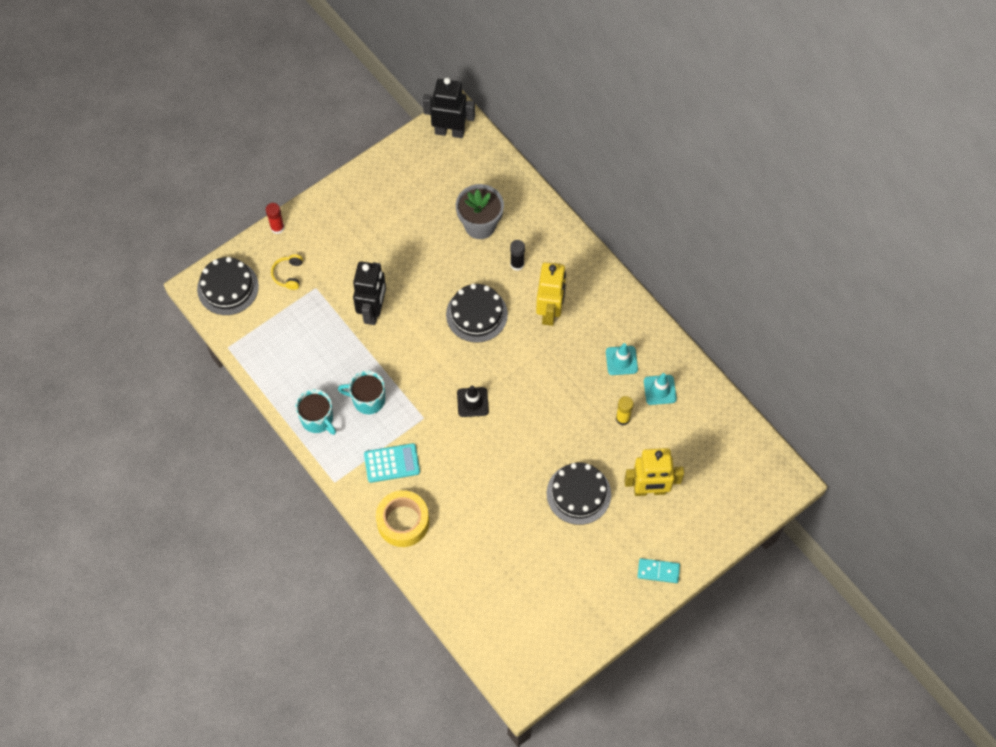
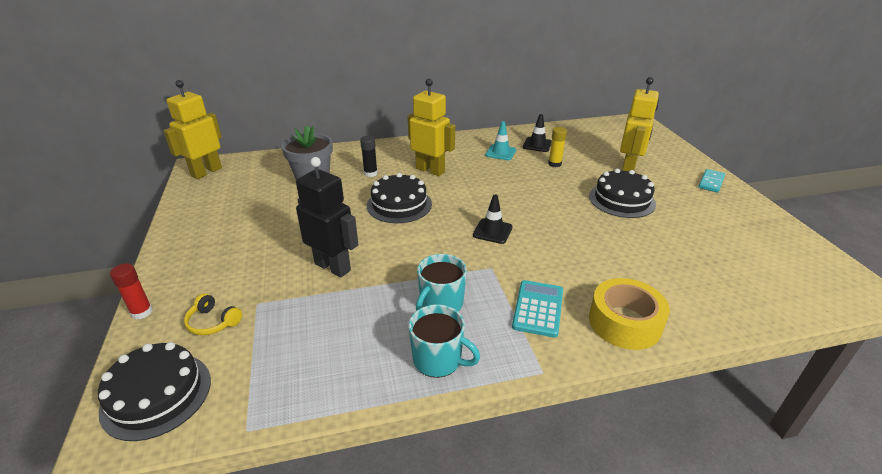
camera: 65 degrees left, 30 degrees down
turquoise mug [295,389,336,435] -> turquoise mug turned 45 degrees clockwise [409,304,480,378]
black robot [423,78,475,138] -> yellow robot [163,80,222,179]
turquoise traffic cone [644,373,677,405] -> black traffic cone [523,114,552,152]

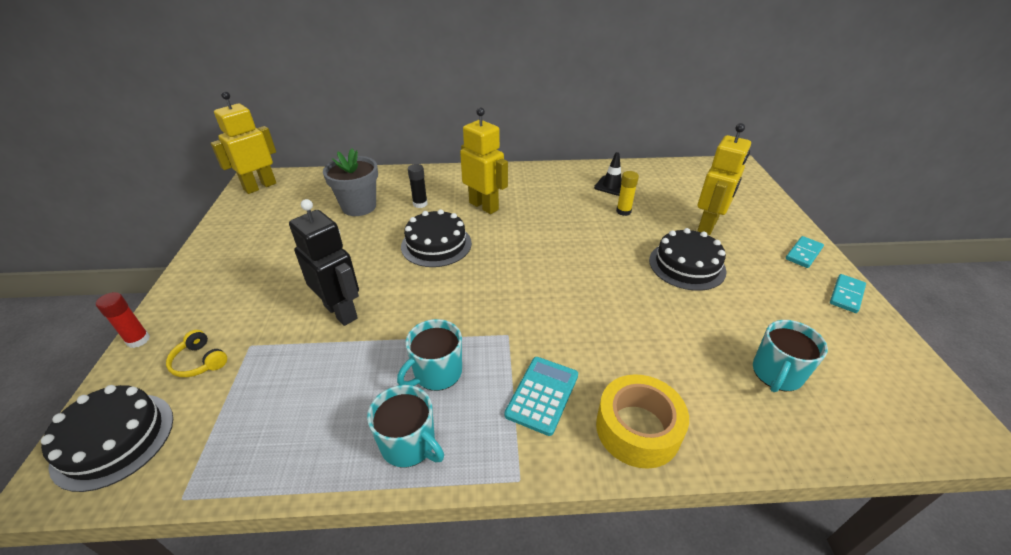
camera: 10 degrees right, 5 degrees up
black traffic cone [473,195,512,244] -> none
turquoise traffic cone [485,121,516,160] -> none
none -> turquoise mug [753,320,828,392]
none -> turquoise domino [830,274,866,313]

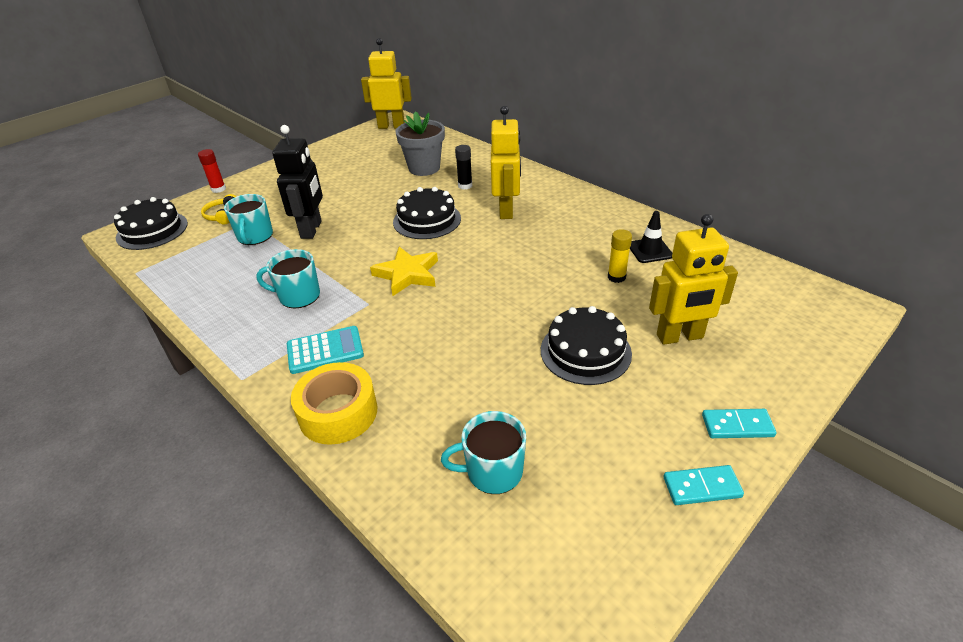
camera: 50 degrees right, 0 degrees up
turquoise mug [367,385,444,467] -> turquoise mug moved to [224,194,273,245]
none -> yellow star [370,247,438,296]

